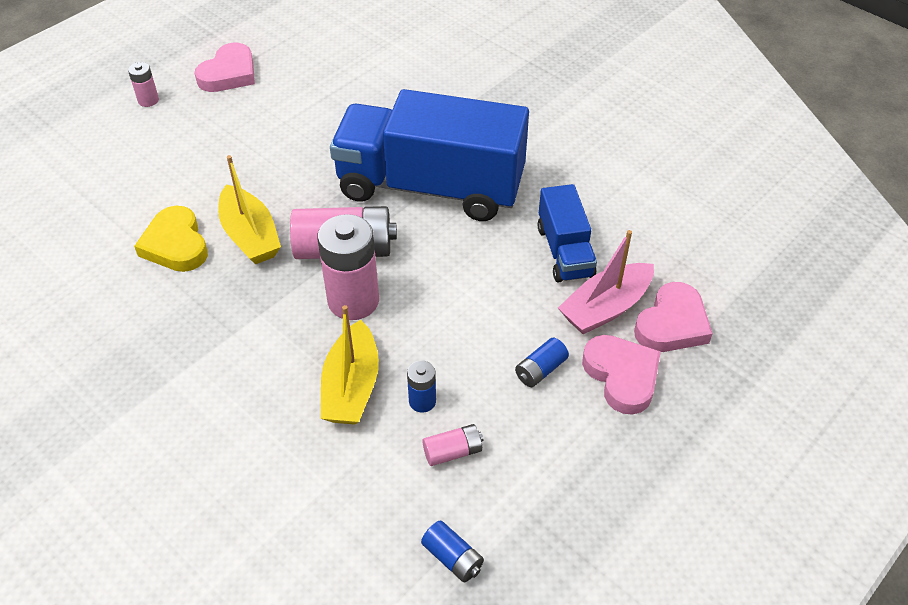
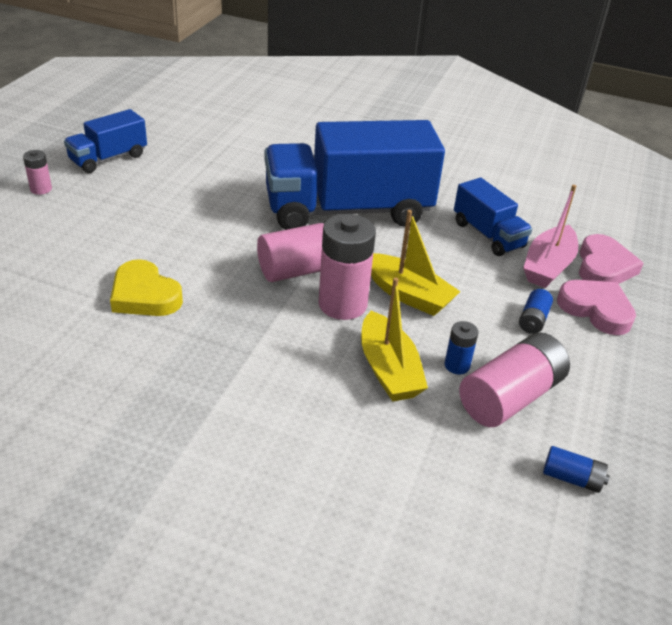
camera: 25 degrees left, 10 degrees down
pink heart [195,43,255,92] -> blue truck [64,109,147,173]
yellow boat [218,155,281,264] -> yellow boat moved to [371,210,460,316]
pink battery [422,424,484,466] -> pink battery [459,332,570,427], size x2.06

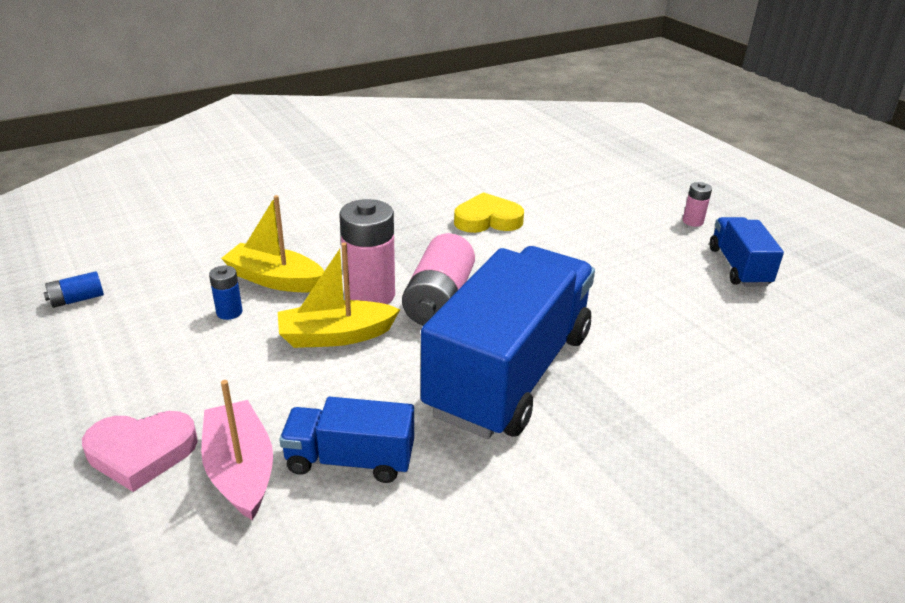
camera: 130 degrees right, 5 degrees down
pink battery [459,332,570,427] -> none
blue battery [519,289,553,334] -> none
pink heart [579,234,644,284] -> none

